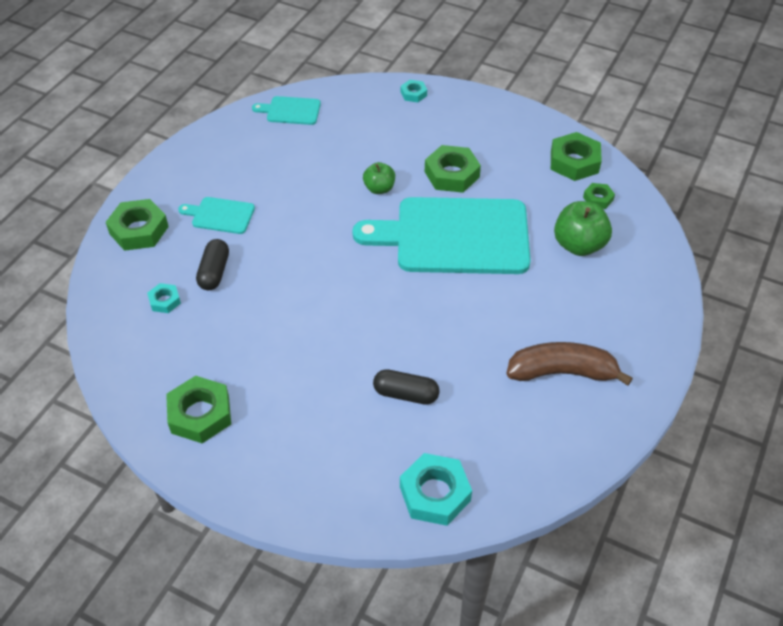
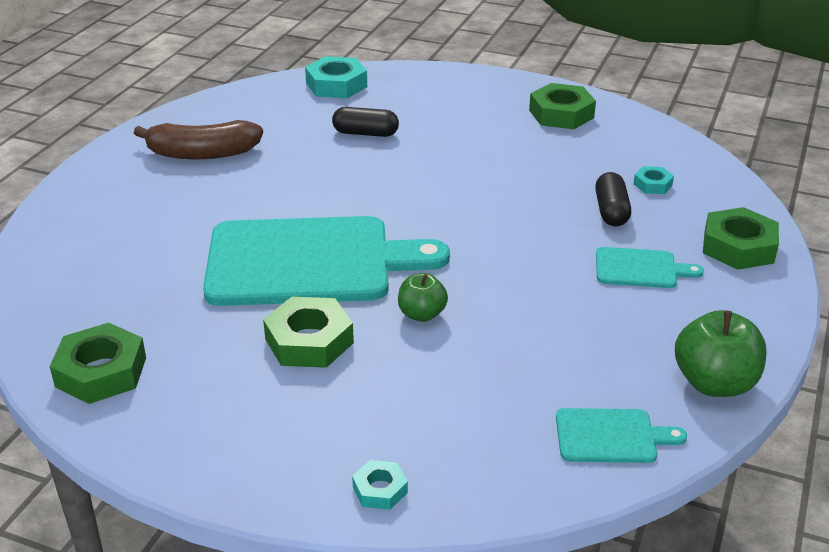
camera: 175 degrees right, 15 degrees down
green apple [554,201,612,256] -> green apple moved to [675,310,767,397]
green nut [583,183,615,209] -> none

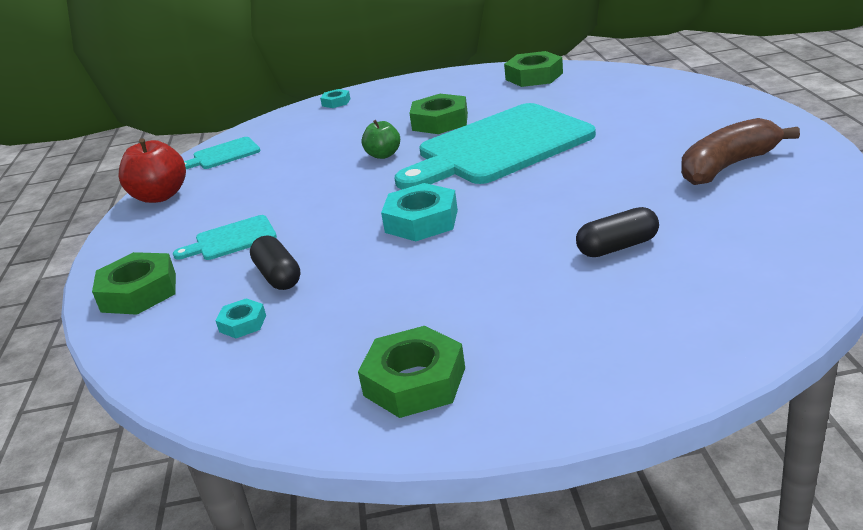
camera: 155 degrees right, 5 degrees down
turquoise nut [305,56,367,98] -> turquoise nut moved to [381,183,458,241]
green apple [675,310,767,397] -> red apple [119,138,186,203]

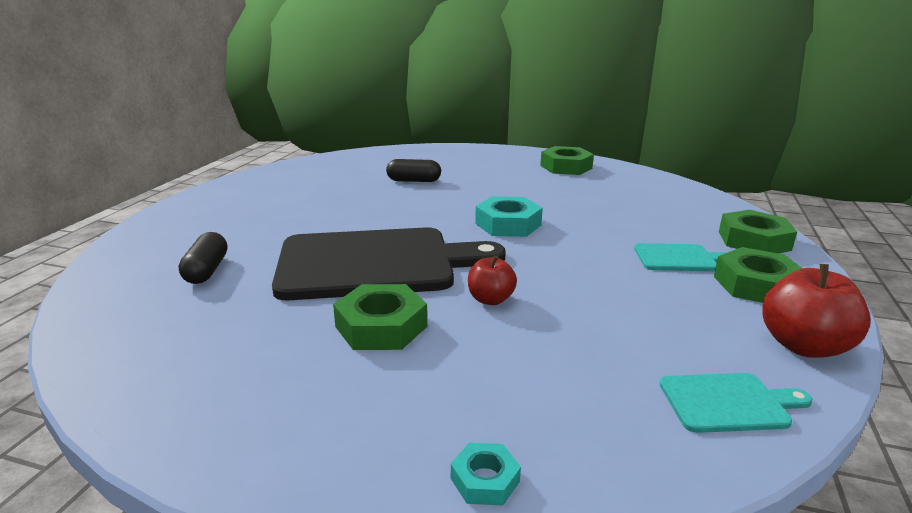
camera: 160 degrees left, 5 degrees down
turquoise nut [215,298,266,338] -> none
black capsule [250,235,301,290] -> black capsule moved to [179,232,227,284]
green apple [362,120,400,159] -> red apple [468,256,517,305]
turquoise cutting board [395,103,596,189] -> black cutting board [272,227,506,300]
green nut [504,51,563,87] -> green nut moved to [714,247,802,303]
brown banana [681,118,800,185] -> none

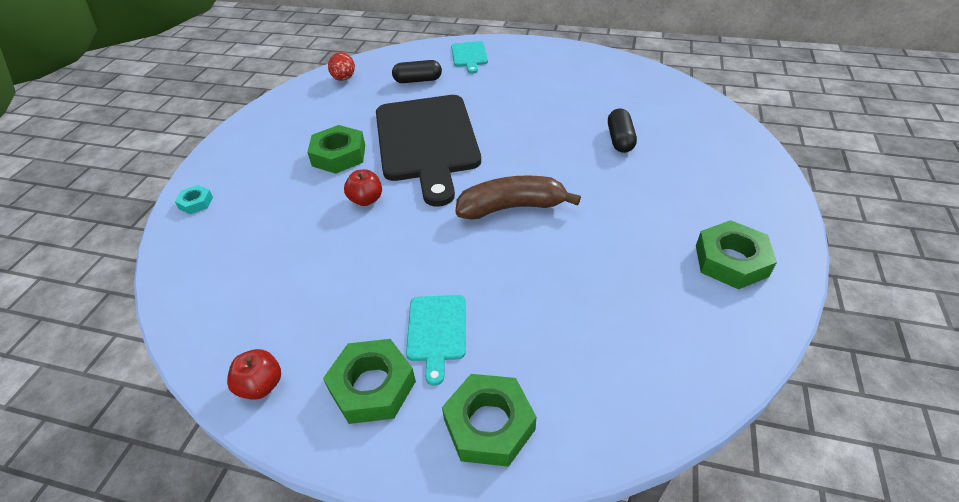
camera: 90 degrees right, 20 degrees up
turquoise nut [475,196,543,237] -> brown banana [456,175,581,220]
turquoise cutting board [659,373,812,433] -> turquoise cutting board moved to [451,41,488,74]
red apple [762,264,871,358] -> red apple [227,349,281,400], size x0.61
none -> red egg [328,52,355,81]

